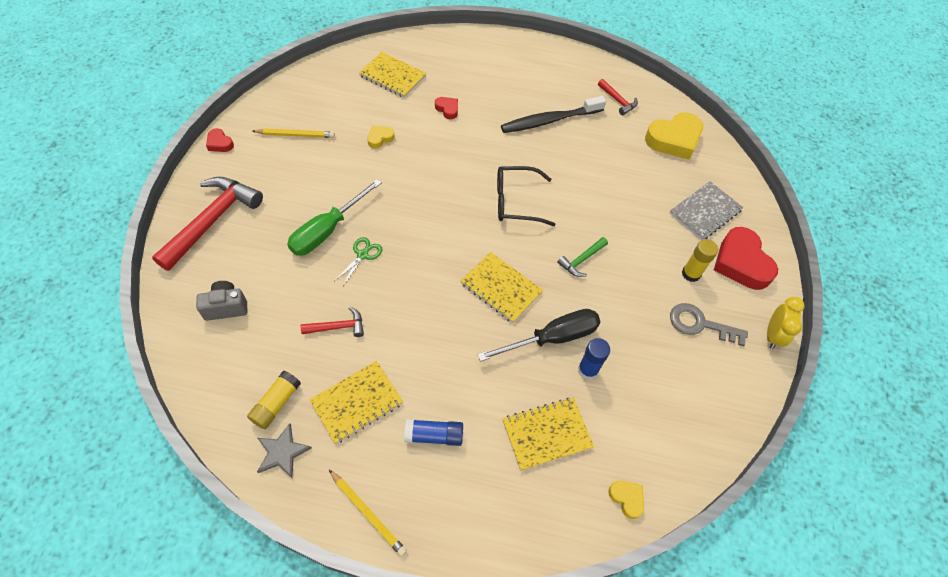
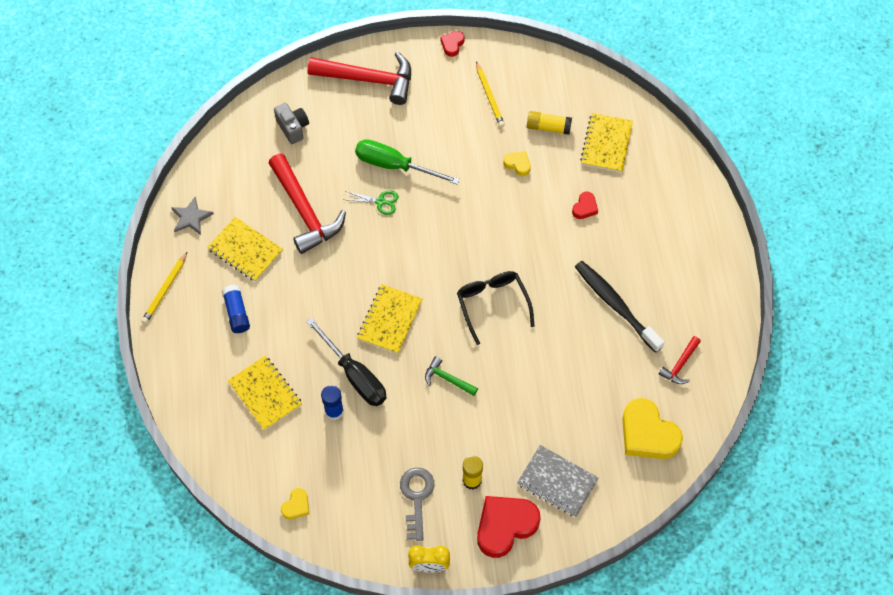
camera: 75 degrees right, 5 degrees up
yellow glue stick [247,371,301,429] -> yellow glue stick moved to [527,111,572,135]
red hammer [301,307,364,337] -> red hammer [269,154,346,254], size x2.09
yellow heart [608,481,644,519] -> yellow heart moved to [281,488,309,519]

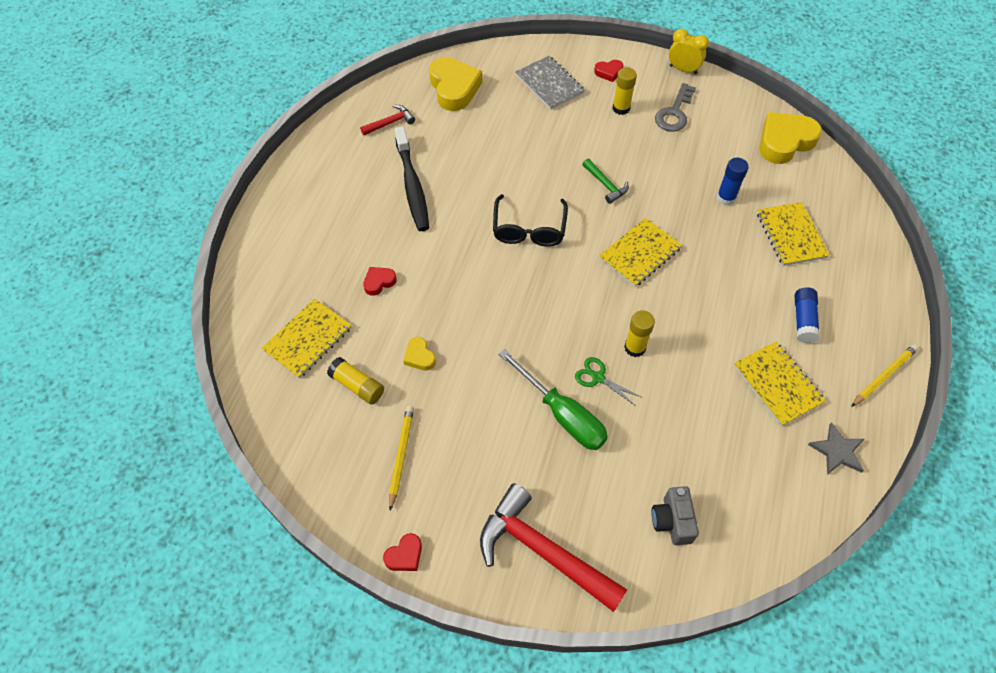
camera: 155 degrees left, 5 degrees down
red hammer [269,154,346,254] -> none
yellow heart [281,488,309,519] -> yellow heart [759,112,822,164], size x2.10
black screwdriver [306,317,386,406] -> none
red heart [477,496,541,558] -> red heart [594,60,623,82], size x0.48
none -> yellow glue stick [624,310,655,357]

